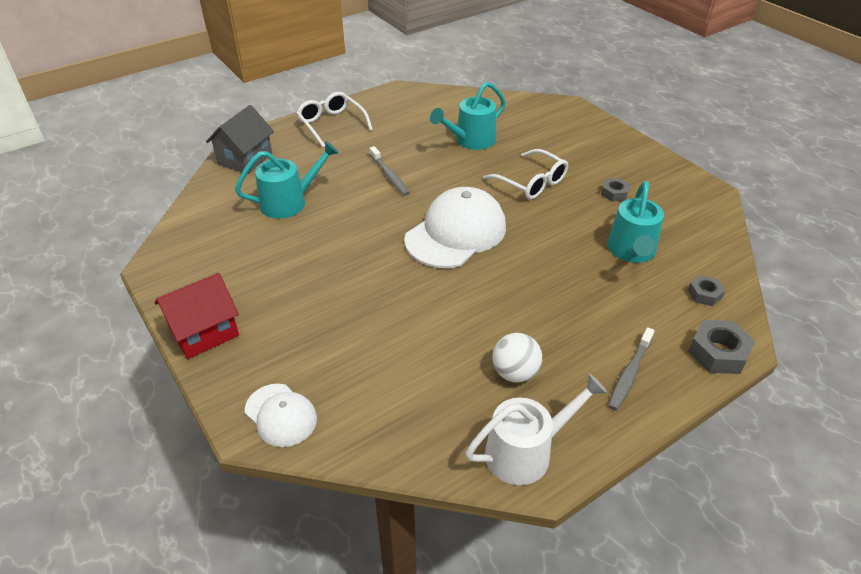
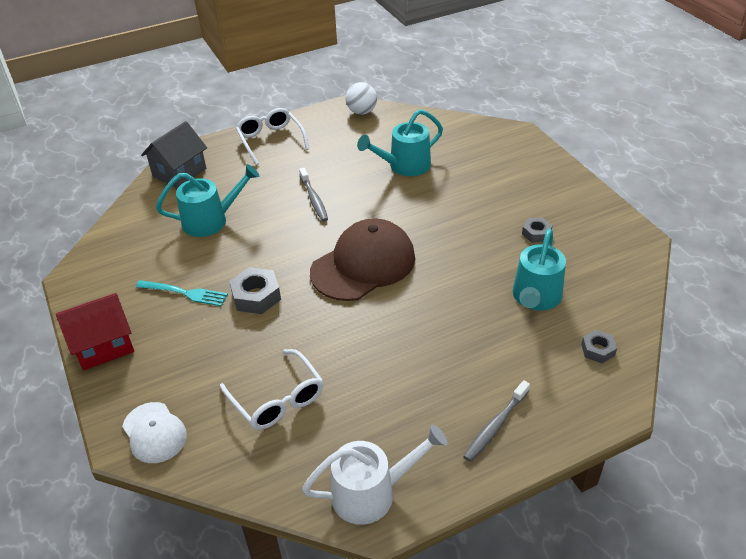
camera: 10 degrees right, 0 degrees up
white cap [404,187,506,268] -> brown cap [310,218,415,301]
white glasses [483,149,568,200] -> white glasses moved to [220,349,323,430]
white ball [492,333,542,383] -> white ball moved to [346,82,377,115]
grey nut [688,320,755,374] -> grey nut moved to [229,267,281,314]
none -> turquoise fork [136,280,228,306]

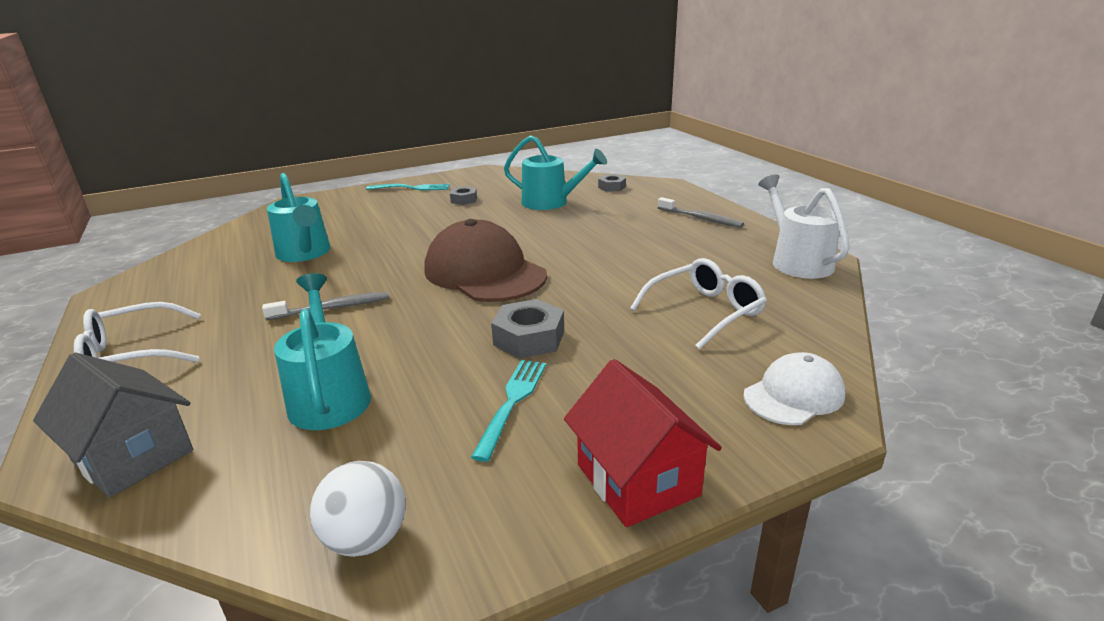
camera: 90 degrees left, 15 degrees down
white ball [346,82,377,115] -> white ball moved to [310,461,406,557]
none -> turquoise fork [366,184,450,190]

